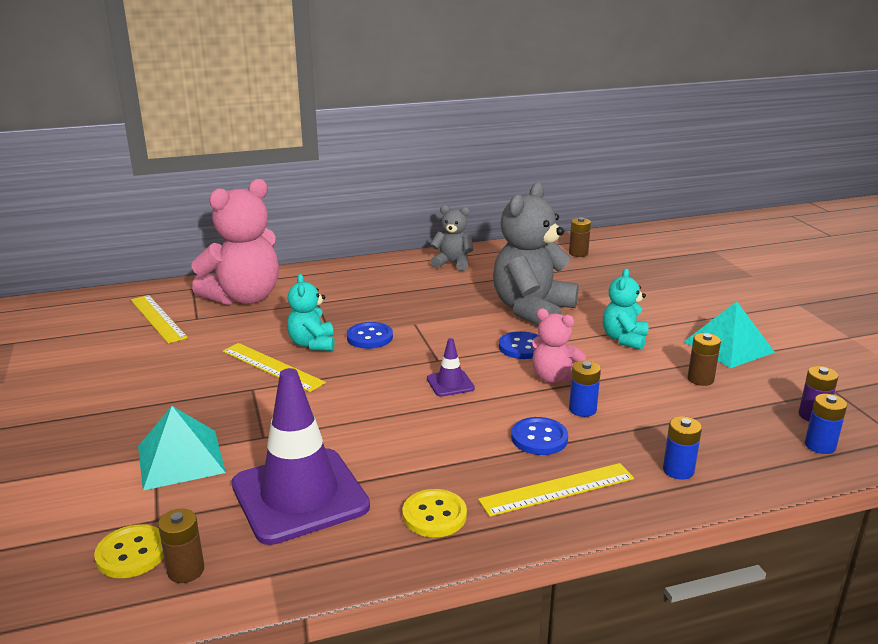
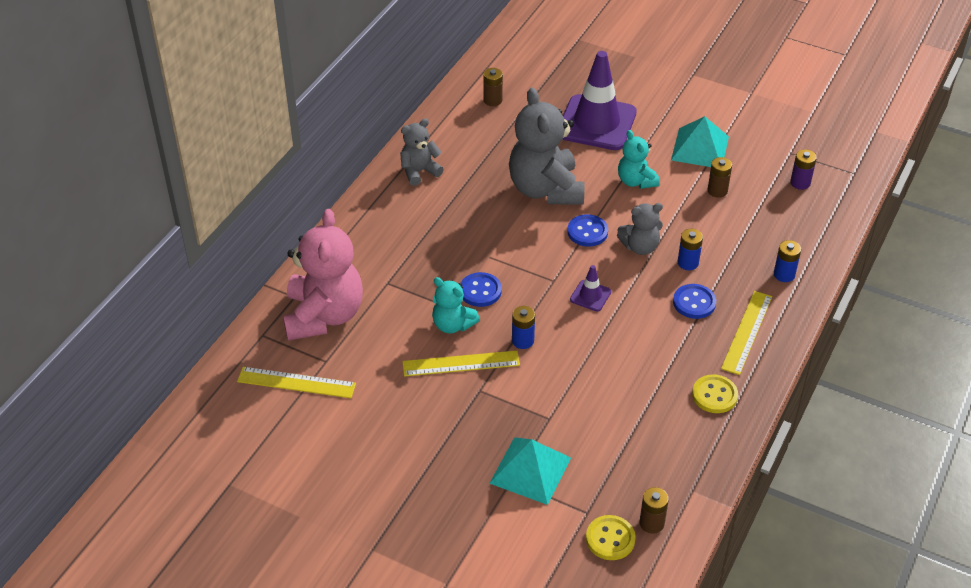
camera: 45 degrees left, 20 degrees up
purple traffic cone [232,368,370,545] -> purple traffic cone moved to [562,51,637,150]
pink teddy bear [532,308,586,383] -> grey teddy bear [617,203,663,255]
blue battery [805,394,847,454] -> blue battery moved to [512,306,535,349]

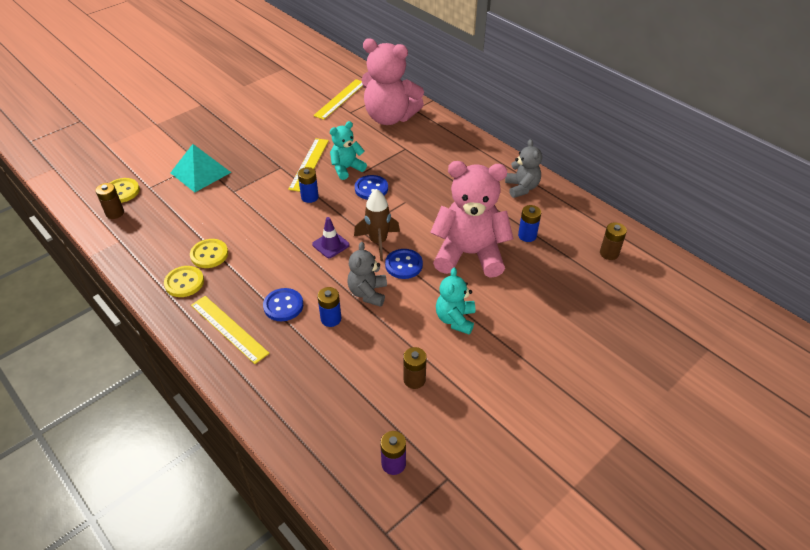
camera: 110 degrees right, 0 degrees up
grey teddy bear [509,87,585,205] -> pink teddy bear [430,161,514,278]
purple traffic cone [562,51,637,150] -> none
turquoise teddy bear [618,130,660,189] -> turquoise teddy bear turned 75 degrees counterclockwise [436,268,475,335]
turquoise pyramid [671,116,729,167] -> none
blue battery [774,240,801,282] -> blue battery moved to [518,205,541,242]
none -> yellow button [190,239,228,268]
none -> brown rocket [354,189,400,261]

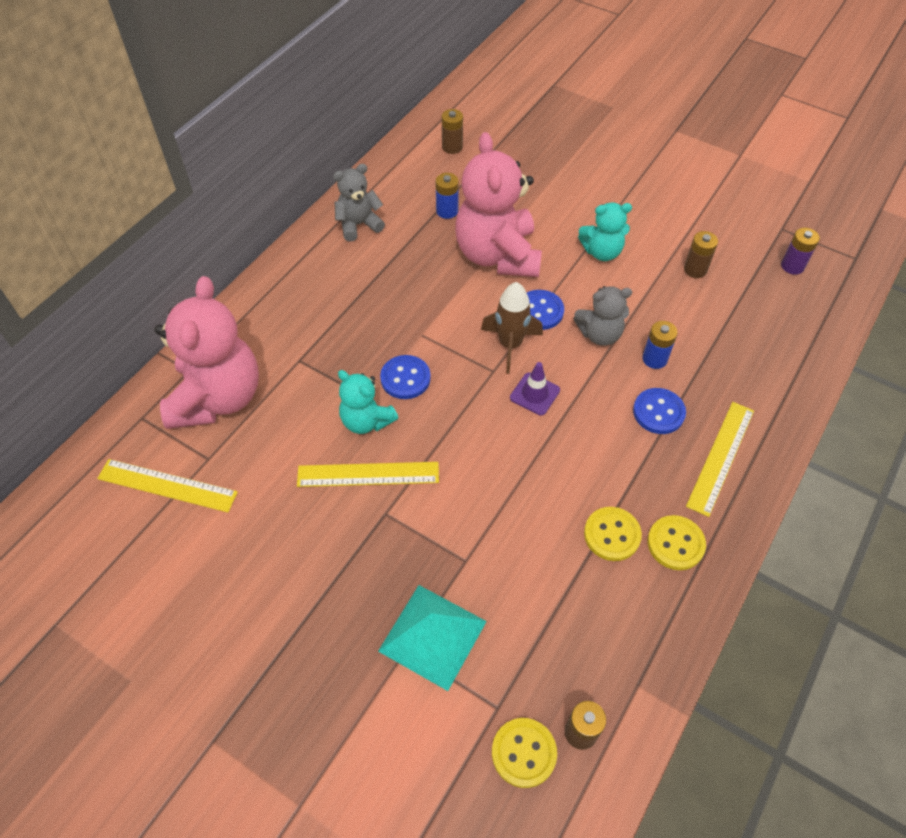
camera: 105 degrees left, 10 degrees up
blue battery [298,167,319,203] -> none

